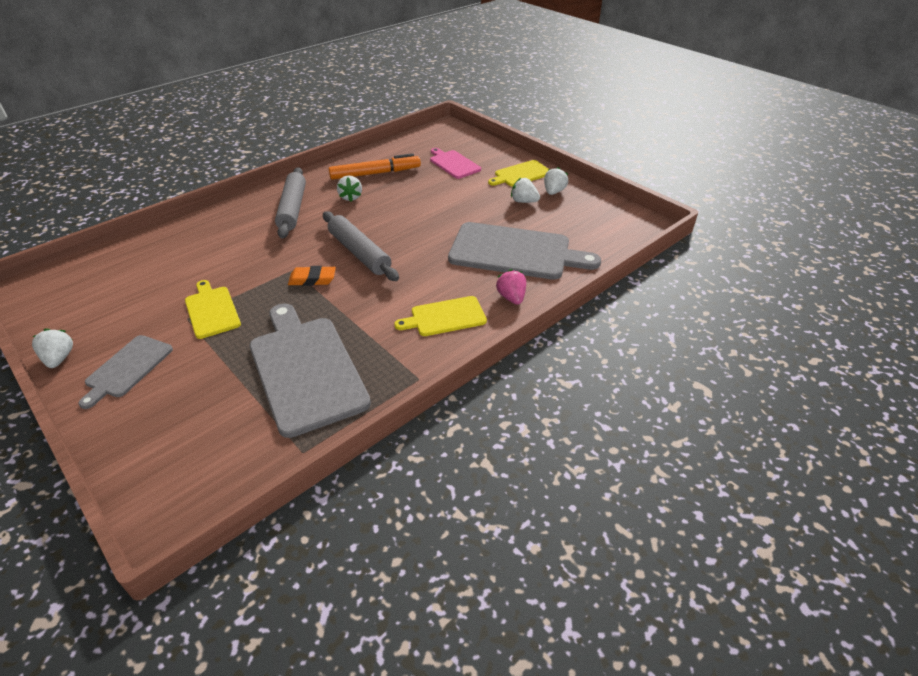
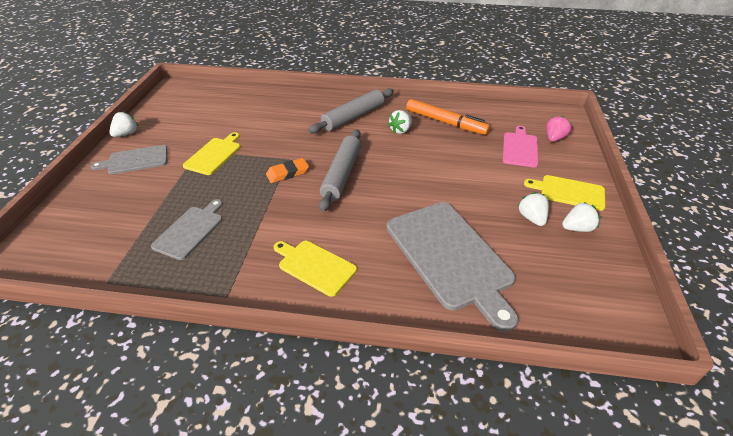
camera: 50 degrees right, 0 degrees up
grey cutting board [250,303,371,438] -> grey cutting board [151,199,223,260], size x0.54
orange eraser [288,266,336,286] -> orange eraser turned 75 degrees counterclockwise [266,158,309,183]
pink strawberry [496,269,526,305] -> pink strawberry moved to [546,116,572,142]

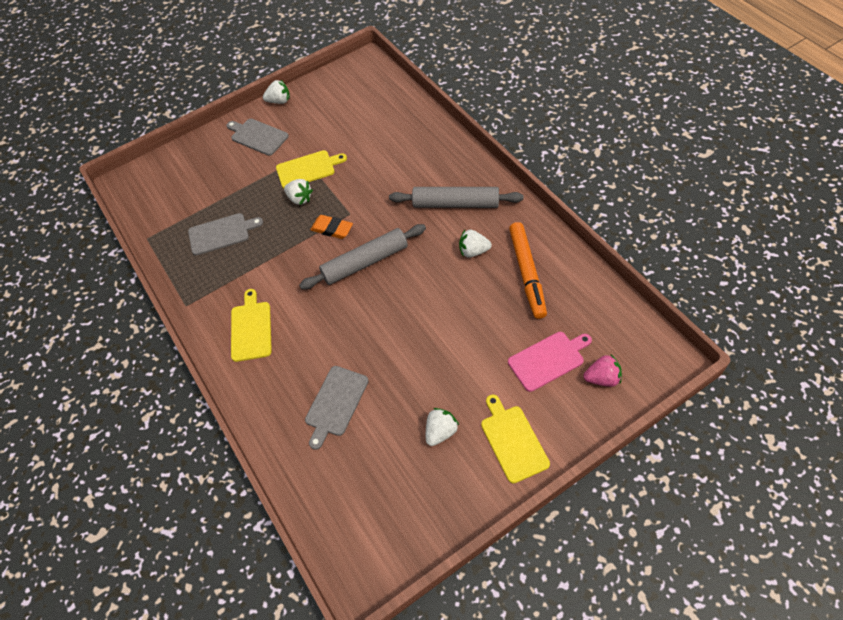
camera: 55 degrees right, 15 degrees up
grey cutting board [387,202,519,332] -> grey cutting board [305,366,369,450], size x0.54
white strawberry [562,202,600,232] -> white strawberry moved to [284,179,313,205]

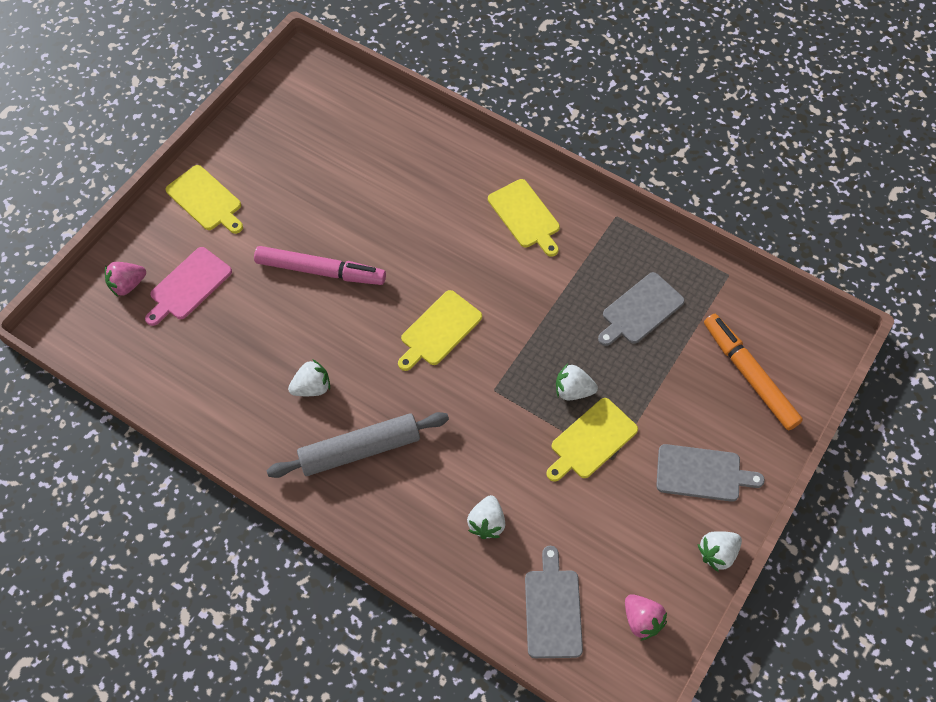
camera: 150 degrees right, 5 degrees up
grey rolling pin [299,224,426,289] -> yellow cutting board [398,290,482,371]
grey cutting board [305,366,369,450] -> grey cutting board moved to [525,546,583,658]
orange eraser [310,215,353,239] -> none
white strawberry [426,408,459,446] -> white strawberry moved to [467,495,505,539]
orange marker [509,222,547,319] -> orange marker moved to [704,314,803,431]
none -> pink marker [254,246,386,285]
none -> pink strawberry [625,594,667,641]

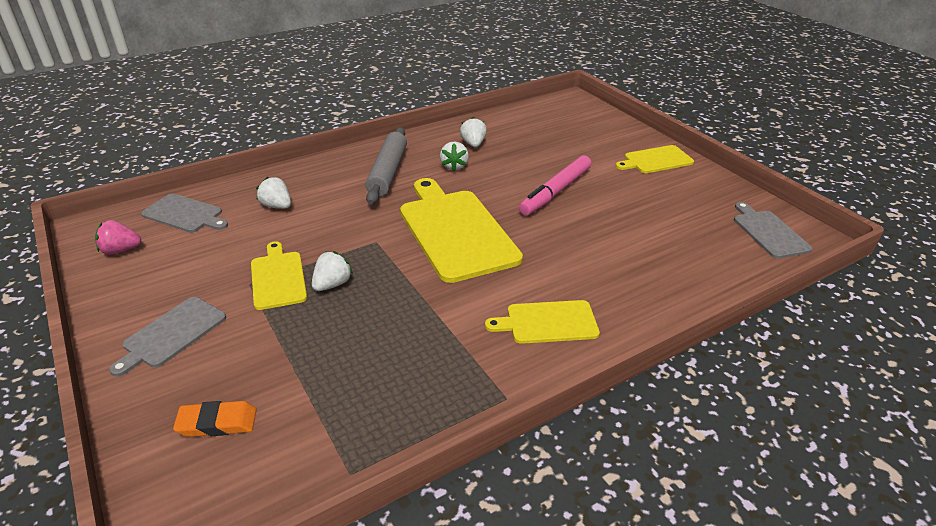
camera: 115 degrees right, 25 degrees down
pink strawberry [105,262,146,297] -> none
pink cutting board [145,247,232,326] -> none
yellow cutting board [398,290,482,371] -> yellow cutting board [400,178,523,283], size x1.85
grey cutting board [598,272,685,346] -> grey cutting board moved to [734,202,813,259]
white strawberry [697,531,742,572] -> white strawberry moved to [460,117,487,147]
orange marker [704,314,803,431] -> orange eraser [173,401,256,437]

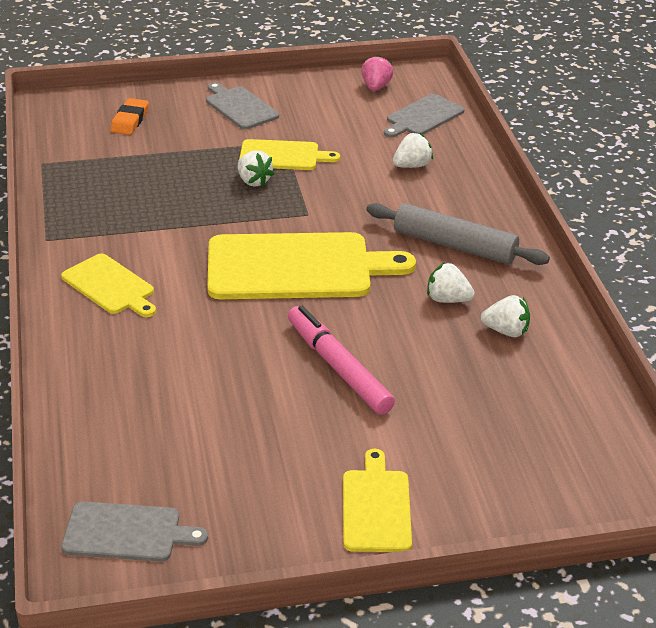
camera: 110 degrees right, 0 degrees up
yellow cutting board [485,300,600,344] -> yellow cutting board turned 120 degrees clockwise [61,253,156,317]

